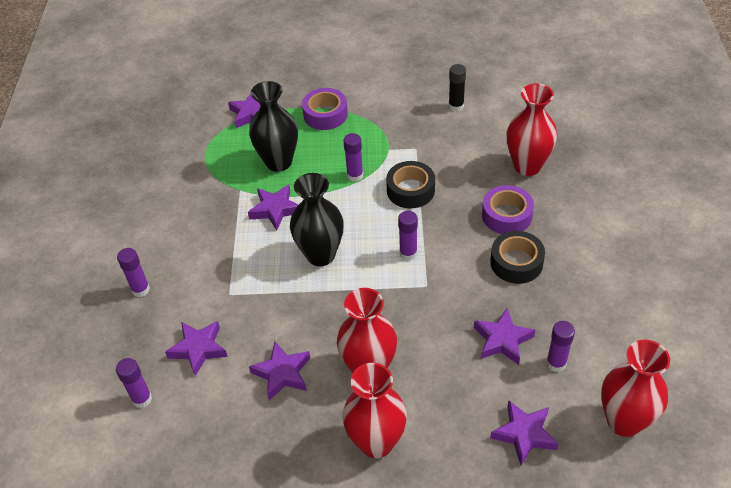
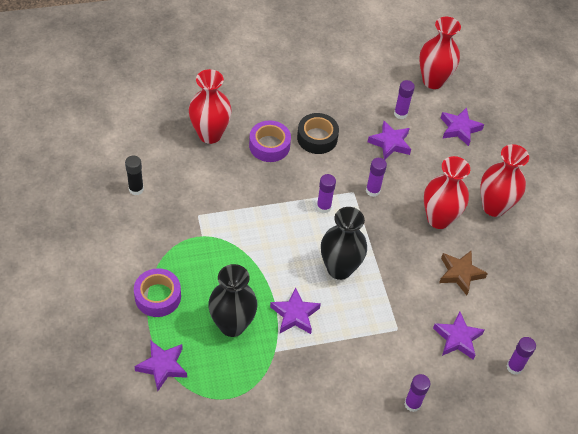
camera: 110 degrees left, 5 degrees up
purple star [249,342,310,400] -> brown star [439,250,488,295]
purple glue stick [343,133,363,182] -> purple glue stick moved to [366,158,387,197]
black tape [386,161,435,208] -> none

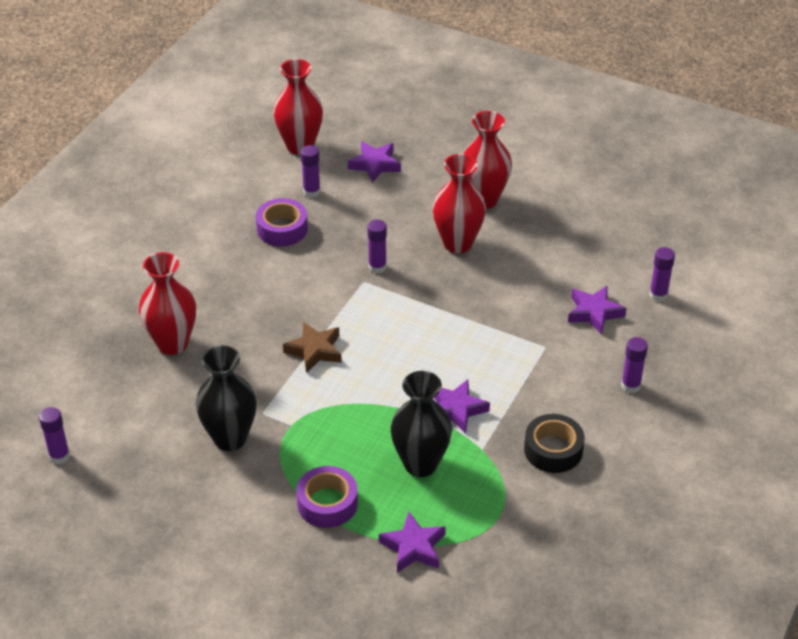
camera: 45 degrees left, 10 degrees down
black glue stick [125,156,144,195] -> none
purple tape [249,120,291,162] -> purple tape moved to [256,198,308,246]
black tape [297,113,339,154] -> black tape moved to [524,414,585,473]
purple glue stick [317,174,336,213] -> purple glue stick moved to [39,407,70,464]
black vase [321,207,367,280] -> black vase moved to [196,345,257,451]
purple star [368,121,411,160] -> none
brown star [439,250,488,295] -> brown star moved to [283,322,342,373]

